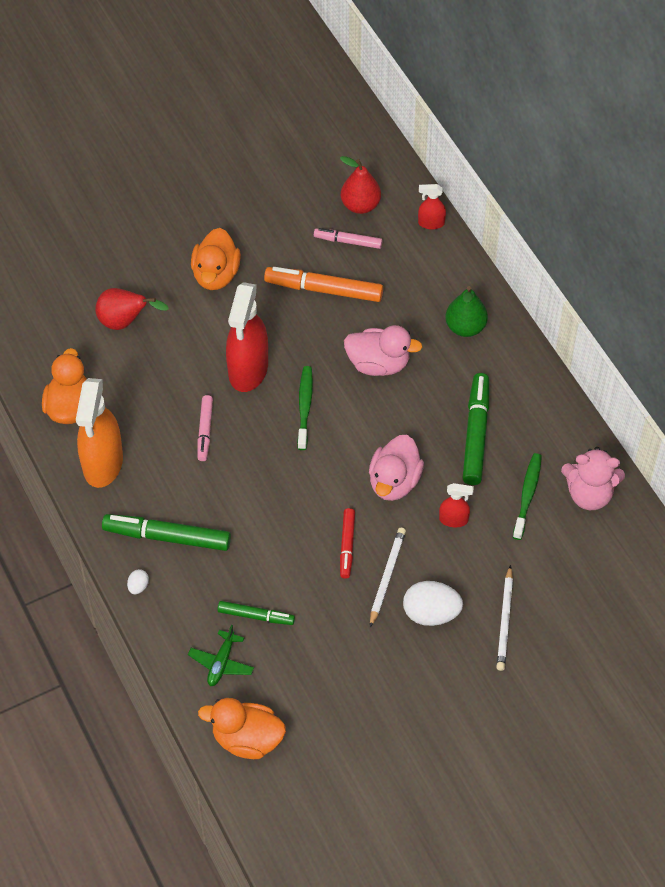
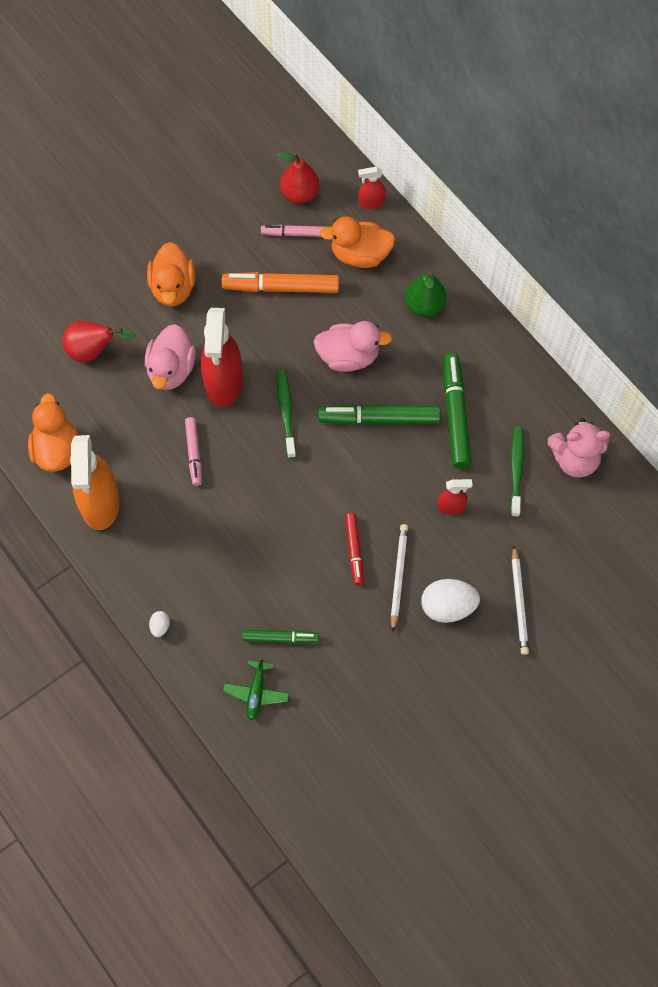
camera: 10 degrees left, 10 degrees up
green marker [102,514,231,551] -> green marker moved to [318,404,441,425]
orange duck [198,698,286,759] -> orange duck moved to [320,216,396,268]
pink duck [369,435,424,501] -> pink duck moved to [145,324,196,390]

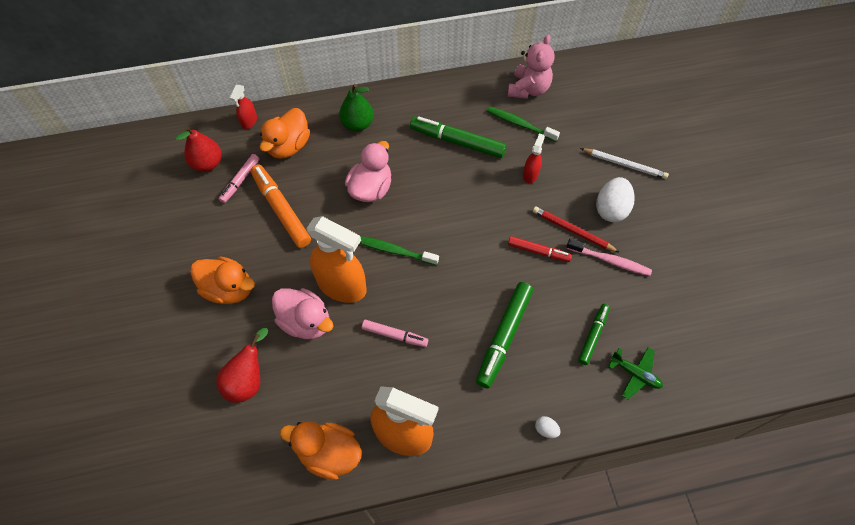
camera: 65 degrees left, 5 degrees down
red spray bottle [201,308,243,407] -> orange spray bottle [306,216,366,303]
orange marker [222,272,339,293] -> orange marker turned 120 degrees clockwise [251,164,311,248]
green marker [318,404,441,425] -> green marker moved to [476,282,533,388]
white pencil [391,524,408,631] -> red pencil [533,206,620,253]
none -> pink toothbrush [566,239,652,276]

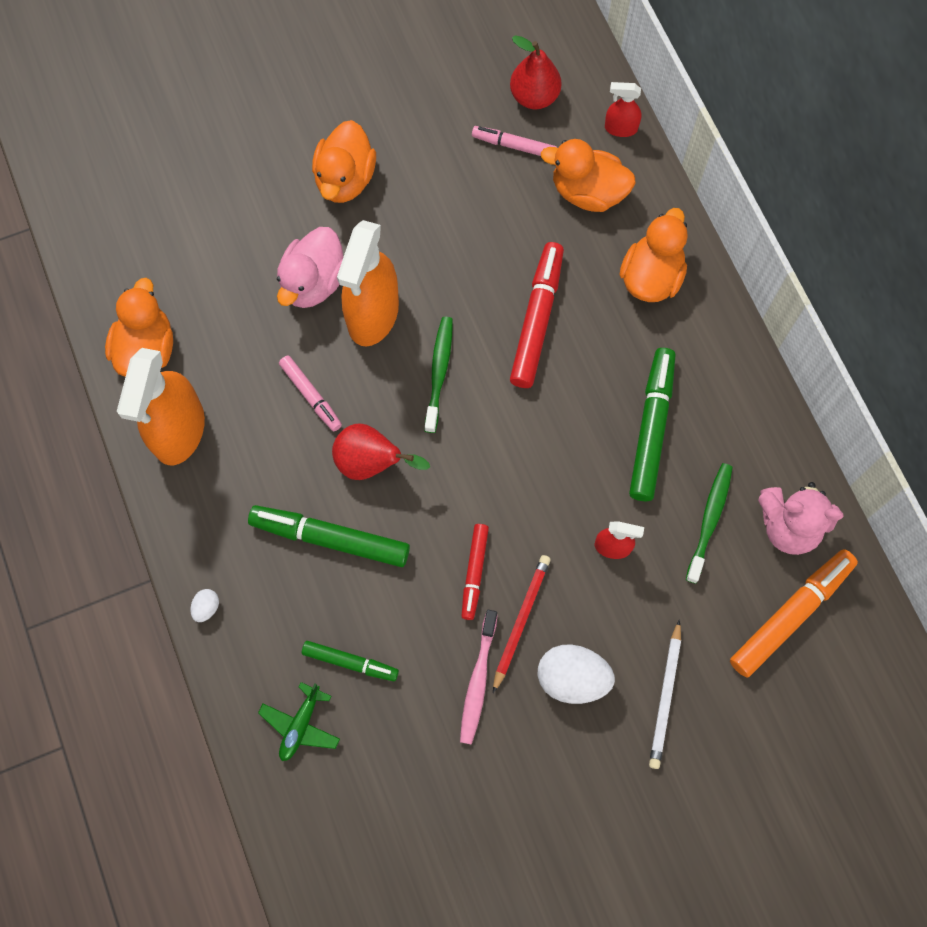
camera: 80 degrees right, 10 degrees up
red pear [216,328,268,403] -> red pear moved to [332,423,430,480]
orange marker [251,164,311,248] -> orange marker moved to [730,549,858,677]
green pear [339,84,374,131] -> orange duck [620,208,688,302]
pink duck [345,141,391,202] -> red marker [510,242,564,388]
pink marker [362,320,428,347] -> pink marker turned 45 degrees counterclockwise [279,355,342,432]

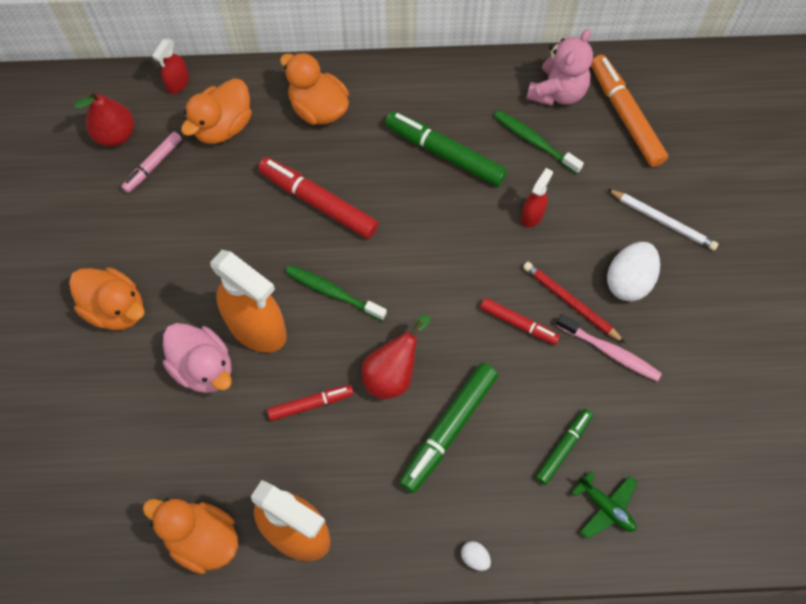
camera: 70 degrees left, 5 degrees down
pink marker [279,355,342,432] -> red marker [267,385,354,421]

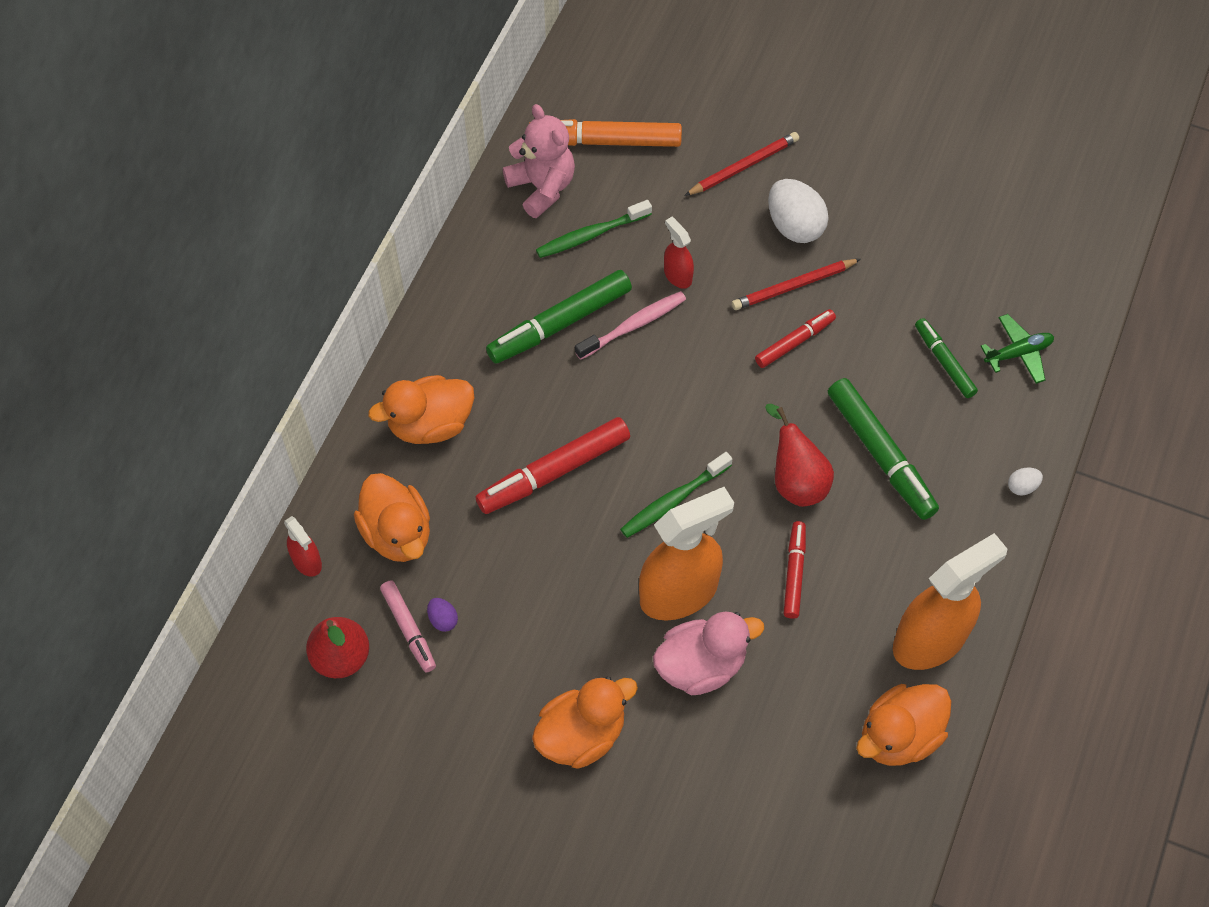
camera: 65 degrees left, 5 degrees down
pink toothbrush [556,314,662,382] -> pink toothbrush moved to [575,291,686,360]
white pencil [607,189,718,251] -> red pencil [684,132,799,196]
none -> purple egg [427,598,458,632]

